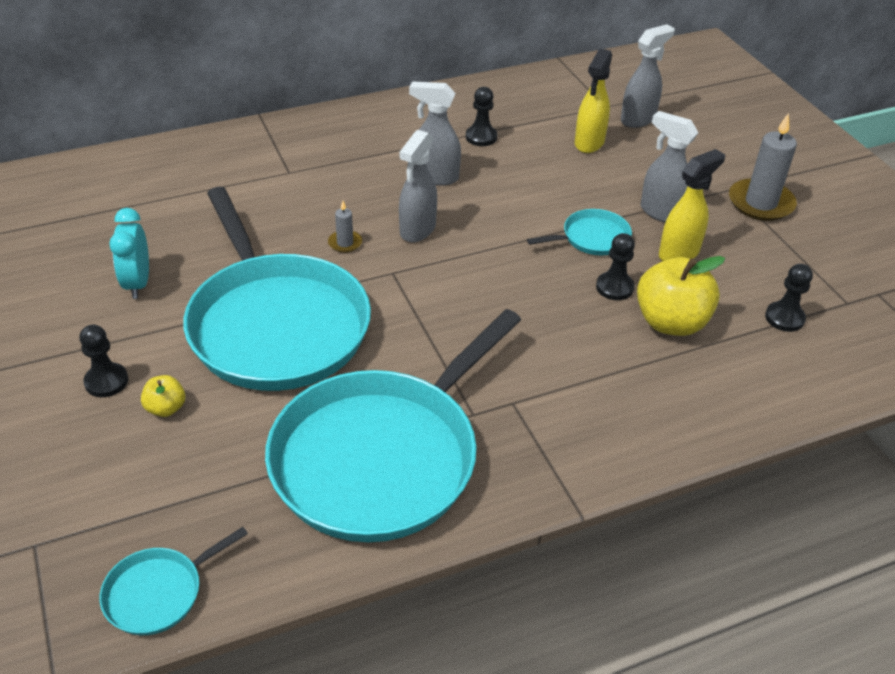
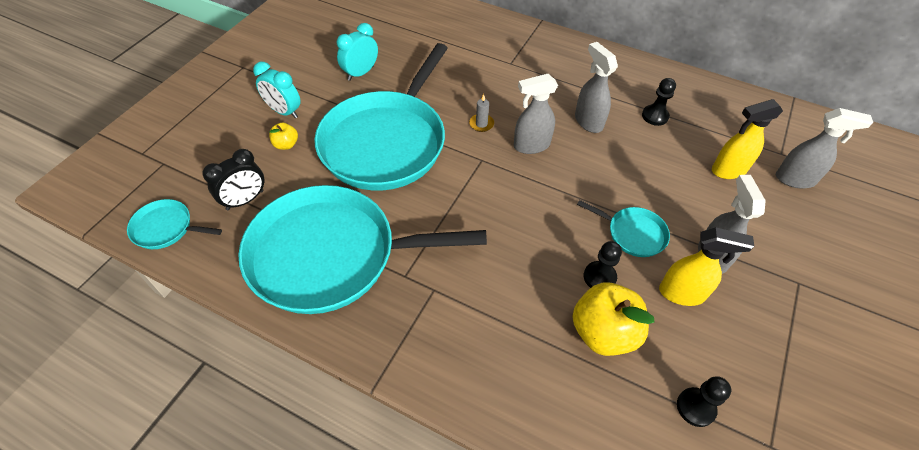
camera: 50 degrees right, 10 degrees up
black pawn [79,325,128,397] -> turquoise clock [253,62,300,118]
grey candle [729,113,797,221] -> none
none -> black clock [202,149,264,210]

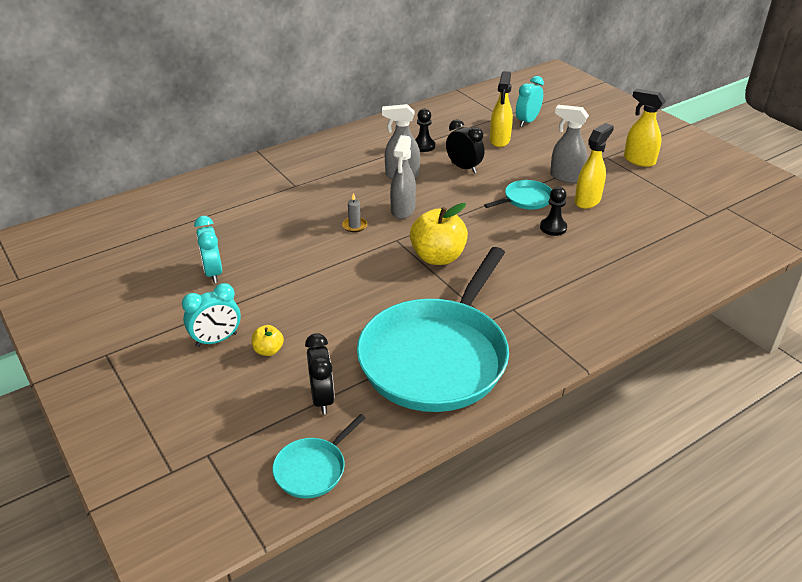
camera: 60 degrees left, 15 degrees down
turquoise pan [314,43,448,190] -> none
yellow apple [572,283,655,356] -> yellow apple moved to [410,203,468,265]
black pawn [677,376,731,427] -> none
grey spray bottle [776,108,873,189] -> turquoise clock [516,76,544,127]
none -> black clock [446,119,485,173]
none -> yellow spray bottle [624,89,665,167]

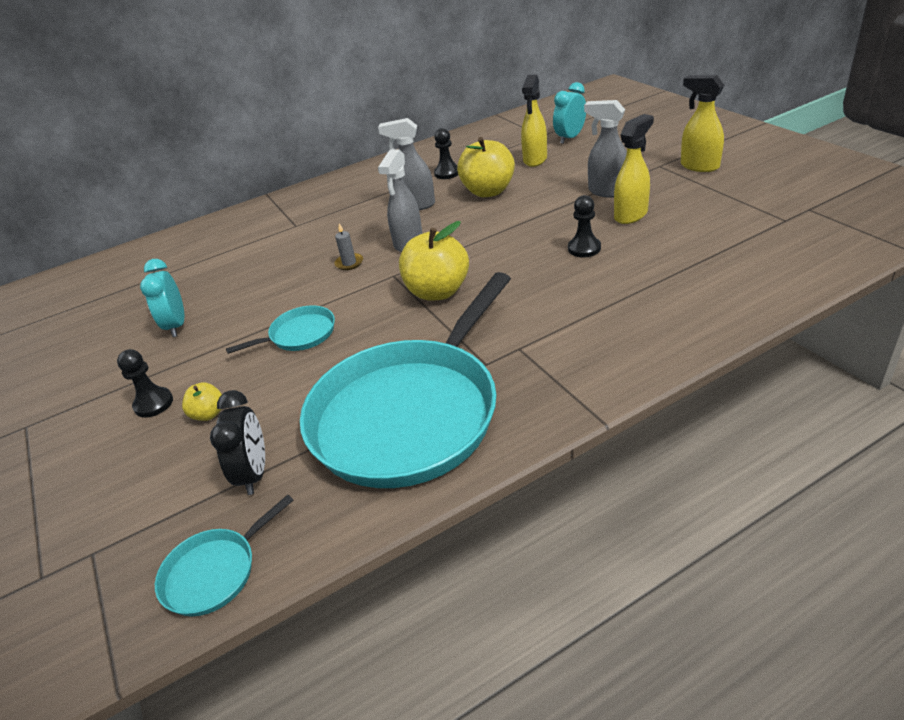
camera: 10 degrees right, 0 degrees up
turquoise clock [182,283,241,347] -> black pawn [117,349,173,418]
black clock [446,119,485,173] -> yellow apple [457,137,515,197]
turquoise pan [484,180,552,209] -> turquoise pan moved to [226,305,335,354]

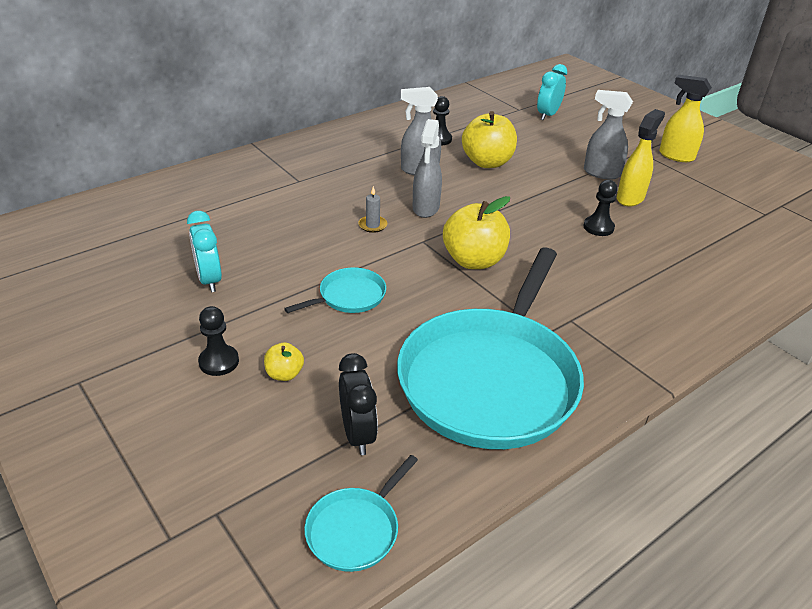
camera: 15 degrees left, 0 degrees up
yellow spray bottle [521,74,547,167] -> none

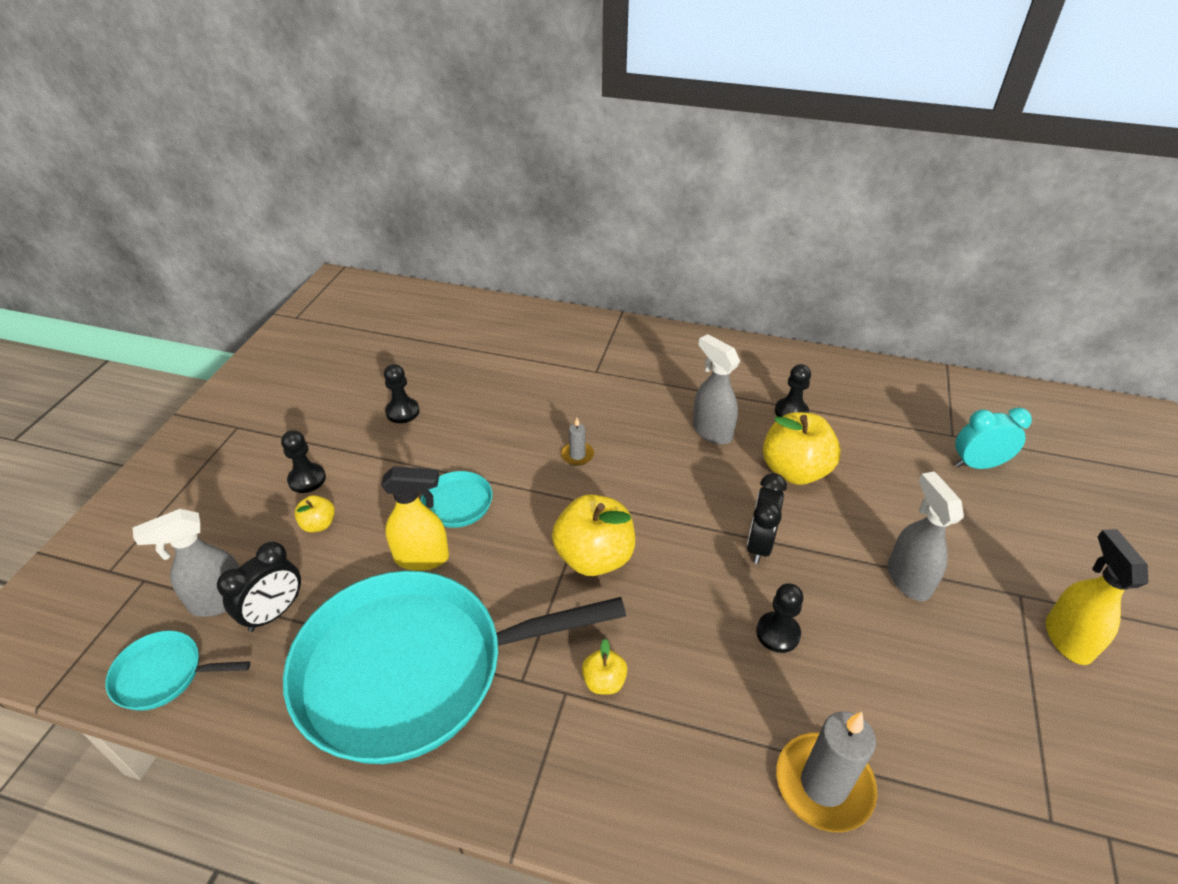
camera: 55 degrees right, 5 degrees up
turquoise clock [187,211,222,292] -> black pawn [384,364,420,423]
grey spray bottle [413,119,442,218] -> grey spray bottle moved to [133,509,240,617]
yellow spray bottle [617,109,665,207] -> yellow spray bottle moved to [381,466,449,571]
none -> yellow apple [582,639,628,695]
none -> black clock [747,473,787,564]
none -> grey candle [776,711,877,832]

